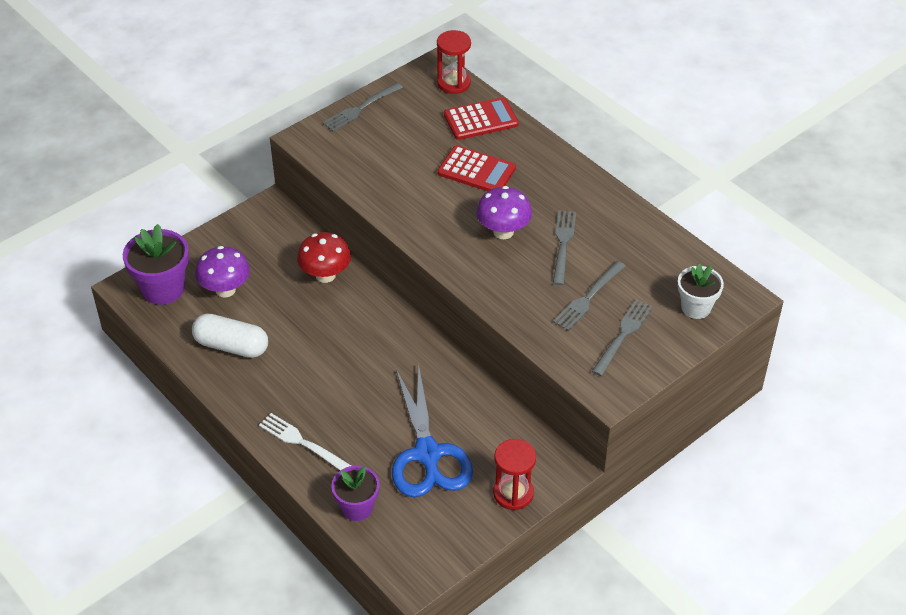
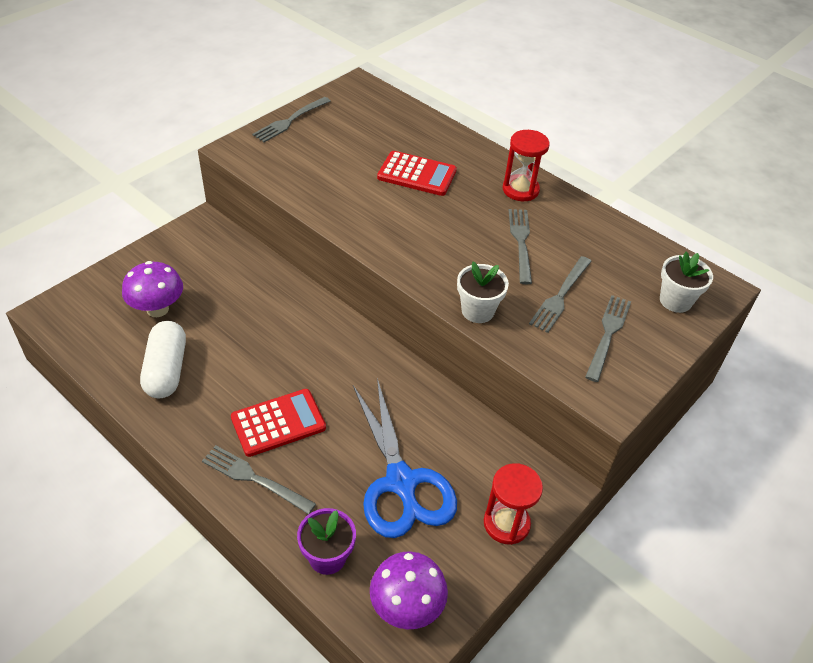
camera: 10 degrees left, 0 degrees up
purple flower pot [123,224,189,305] -> none
white capsule [192,314,268,358] -> white capsule turned 75 degrees clockwise [140,321,186,399]
white fork [259,413,352,470] -> grey fork [202,445,316,515]
red mushroom [297,232,351,283] -> none
red hourglass [437,30,471,94] -> red hourglass moved to [503,130,550,201]
red calculator [444,97,519,140] -> red calculator moved to [231,389,326,457]
purple mushroom [476,186,532,239] -> purple mushroom moved to [370,551,448,629]
none -> white flower pot [457,262,509,323]

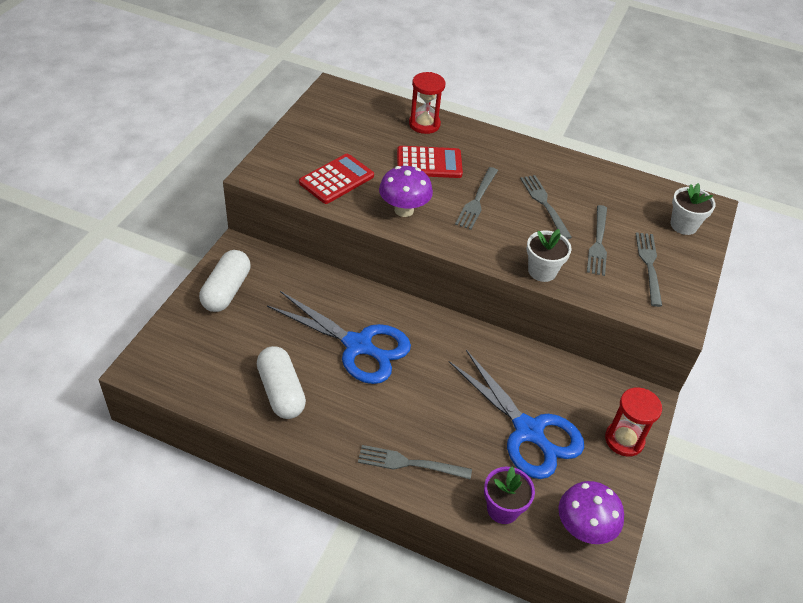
camera: 20 degrees left, 0 degrees up
purple mushroom [122,261,183,317] -> purple mushroom moved to [379,166,433,217]
red calculator [231,389,326,457] -> red calculator moved to [299,154,374,204]
grey fork [252,97,331,142] -> grey fork moved to [455,167,498,230]
red hourglass [503,130,550,201] -> red hourglass moved to [409,72,445,134]
none -> white capsule [199,250,251,312]
none -> blue scissors [267,291,411,384]

